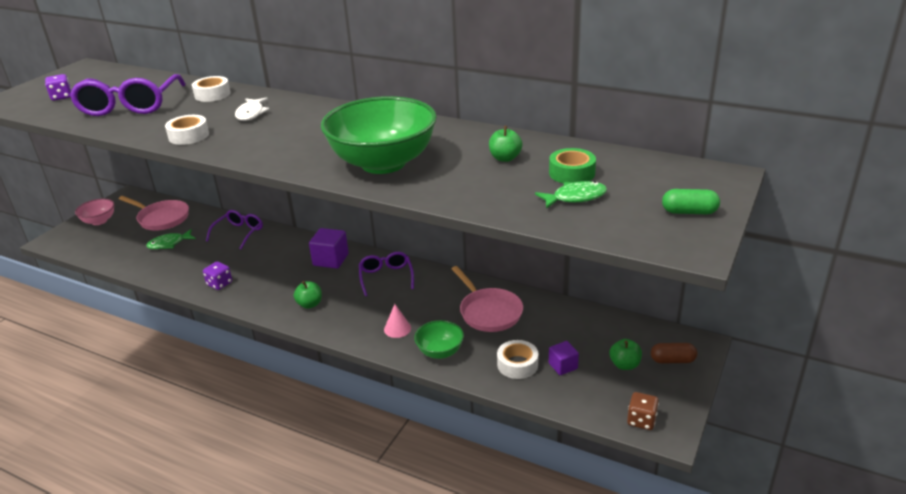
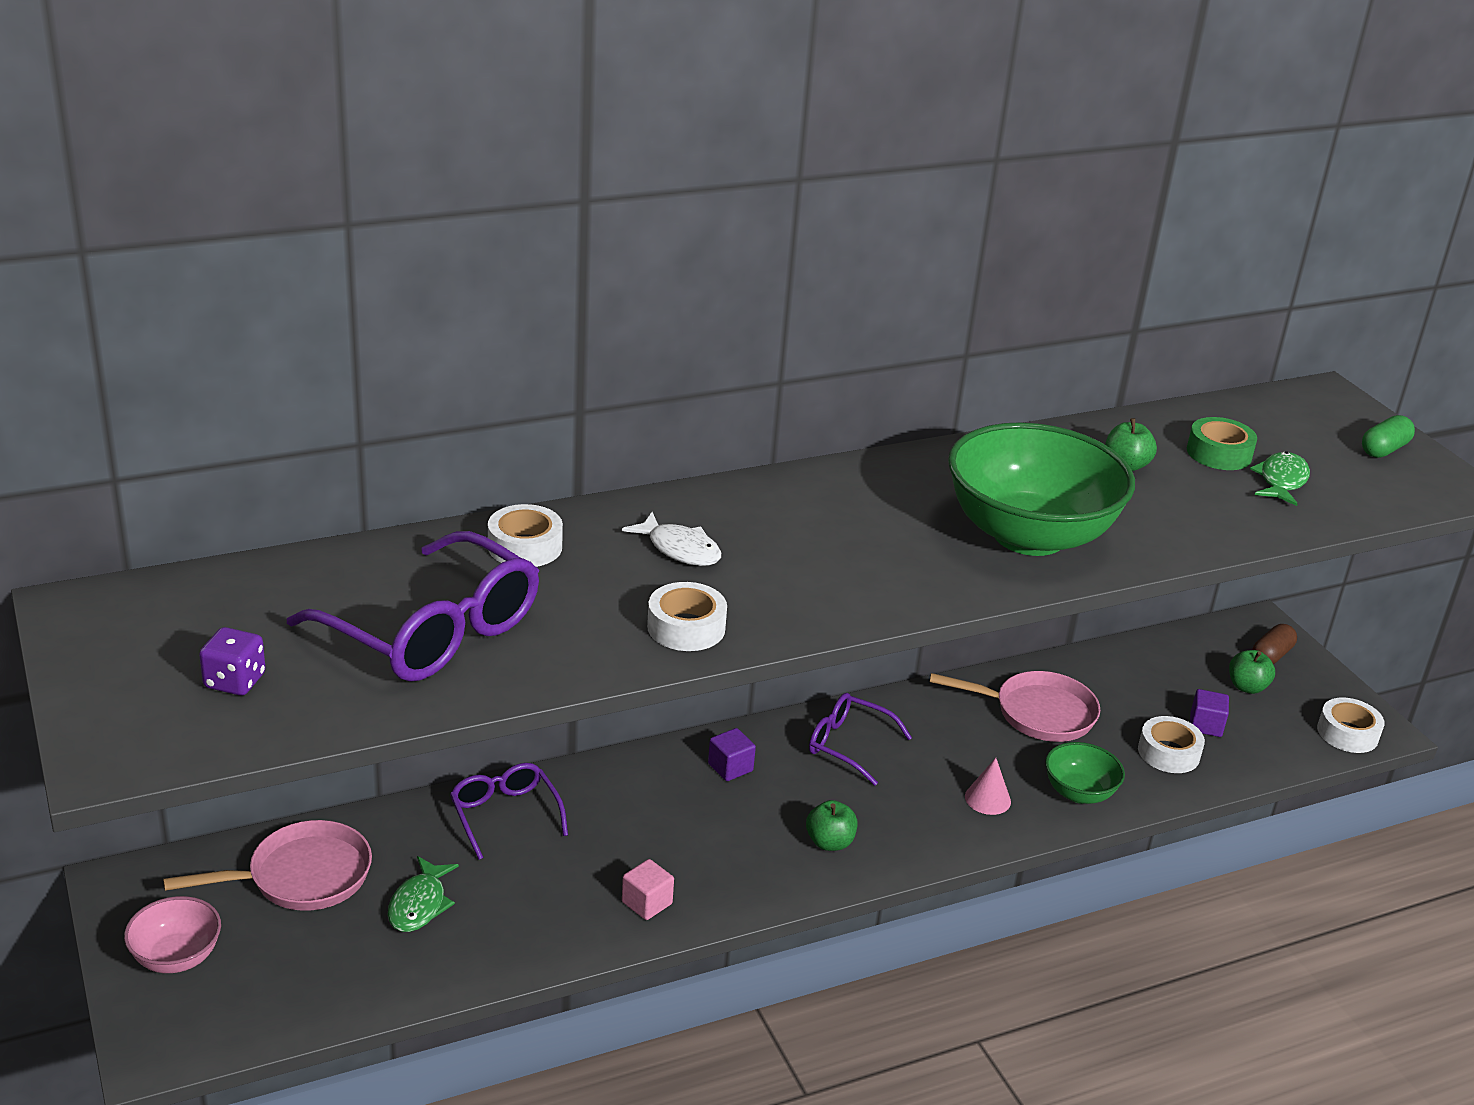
camera: 55 degrees left, 0 degrees up
purple dice [203,262,232,290] -> pink cube [622,859,674,920]
purple cube [309,228,349,269] -> purple cube [708,728,756,781], size x0.62
brown dice [627,392,659,430] -> white tape [1317,698,1385,753]

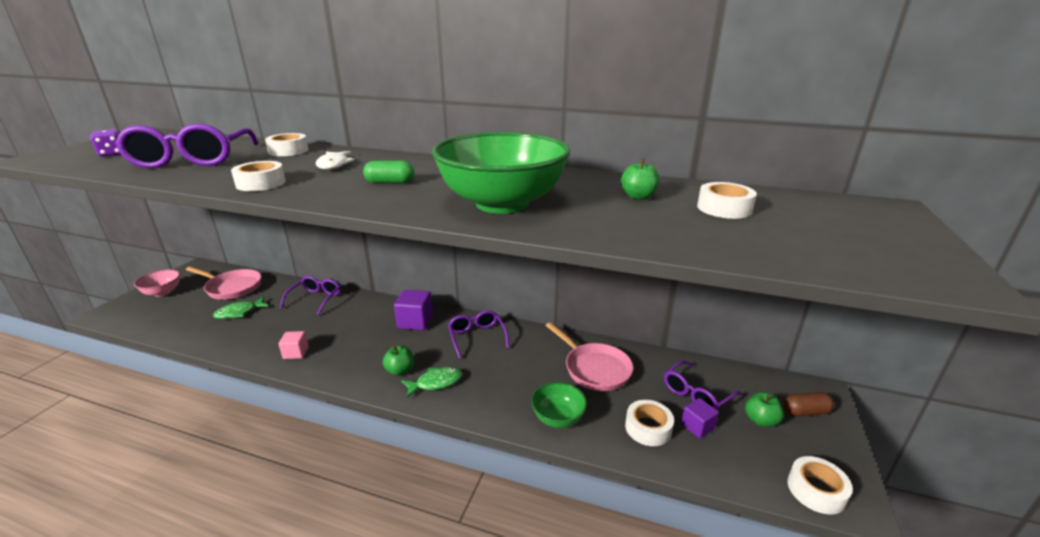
camera: 45 degrees right, 5 degrees down
purple cube [708,728,756,781] -> purple cube [394,290,433,330], size x1.60
pink cone [965,758,1011,815] -> none
green tape [1187,417,1257,470] -> white tape [697,182,757,219]
green fish [1250,451,1310,506] -> green fish moved to [401,367,462,398]
green capsule [1362,415,1415,458] -> green capsule moved to [363,161,414,184]
none -> purple glasses [664,361,741,410]

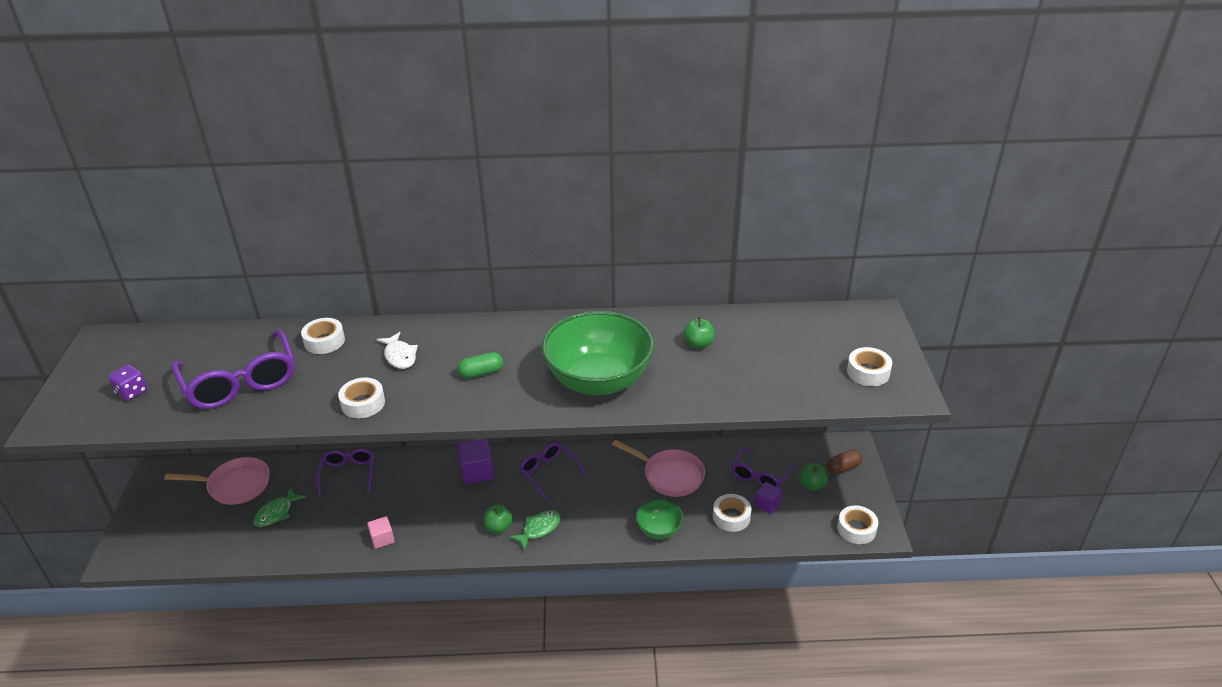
camera: 20 degrees left, 10 degrees up
pink bowl [134,269,180,297] -> none
white tape [697,182,757,219] -> white tape moved to [847,347,892,386]

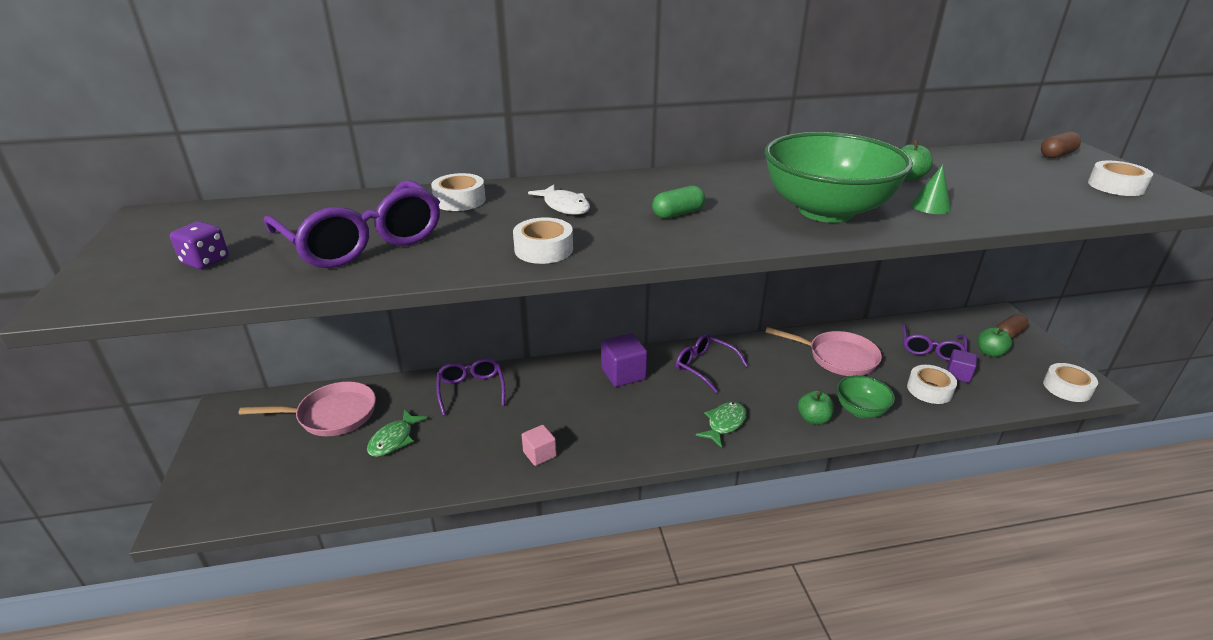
camera: 10 degrees left, 5 degrees down
green apple [484,505,513,533] -> green apple moved to [798,390,834,425]
none -> green cone [911,165,951,214]
none -> brown capsule [1041,131,1081,158]

